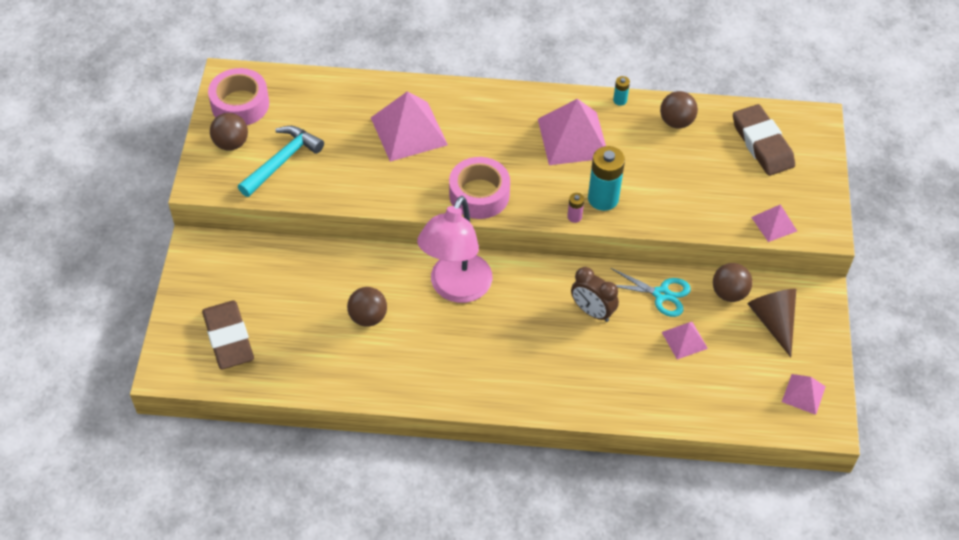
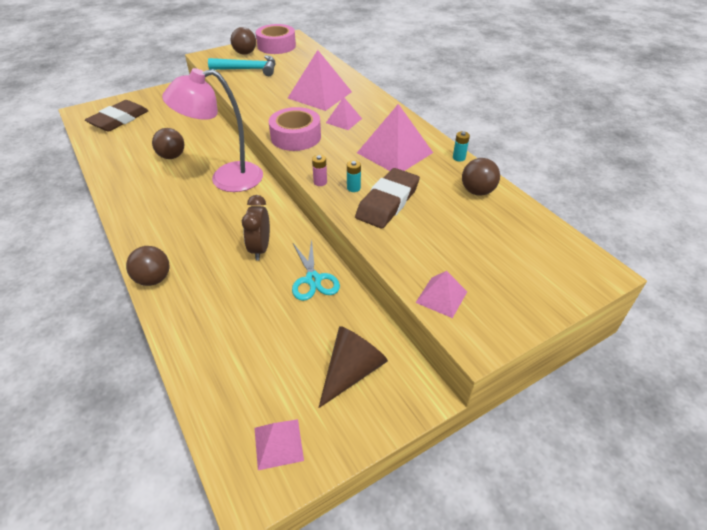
camera: 55 degrees right, 10 degrees down
turquoise battery [588,146,625,211] -> turquoise battery [347,160,361,192], size x0.47
pink pyramid [662,322,708,359] -> pink pyramid moved to [326,97,362,130]
brown ball [713,263,752,302] -> brown ball moved to [126,246,169,286]
brown eraser [733,104,795,176] -> brown eraser moved to [355,168,420,228]

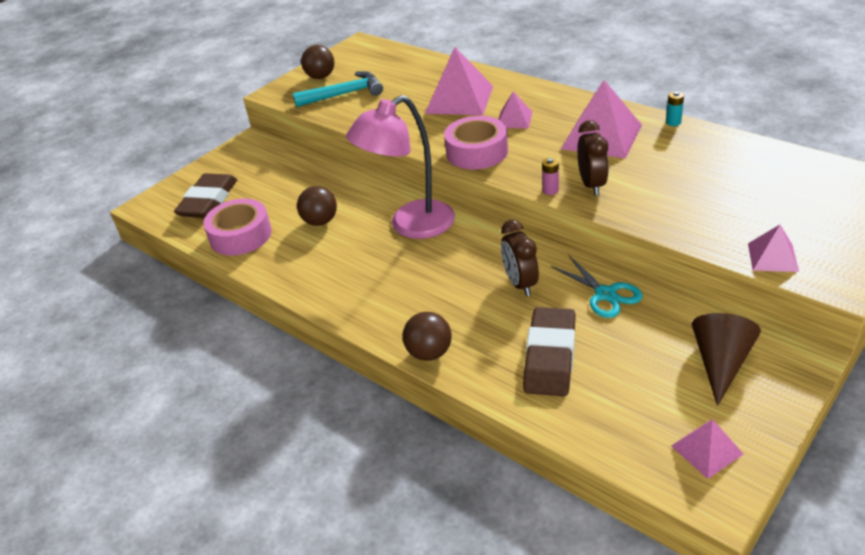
camera: 15 degrees left, 5 degrees down
pink tape [256,24,296,54] -> pink tape moved to [203,199,272,256]
turquoise battery [347,160,361,192] -> brown clock [577,120,609,196]
brown eraser [355,168,420,228] -> brown eraser moved to [523,307,576,396]
brown ball [462,158,500,196] -> none

